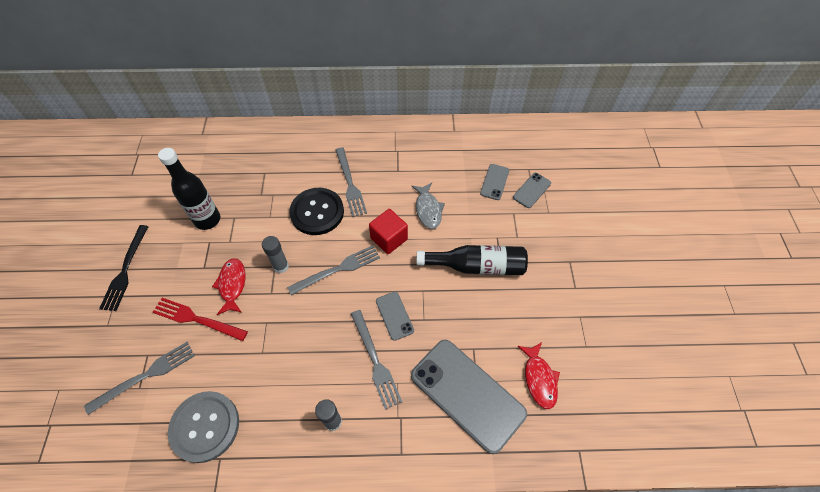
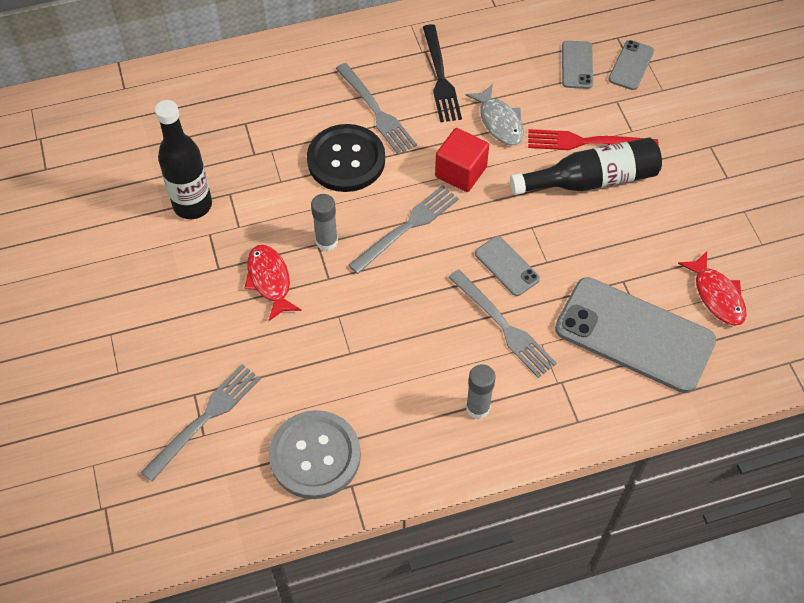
camera: 15 degrees left, 0 degrees up
black fork [99,225,149,311] -> black fork moved to [423,24,462,122]
red fork [153,298,248,341] -> red fork moved to [528,129,659,150]

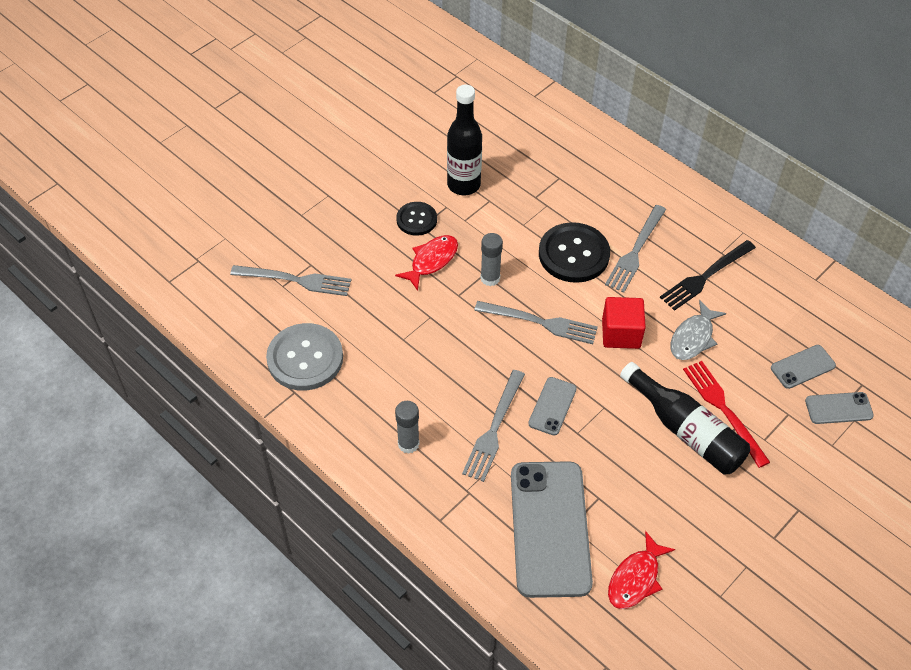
camera: 60 degrees right, 5 degrees down
none -> black button [396,202,437,236]

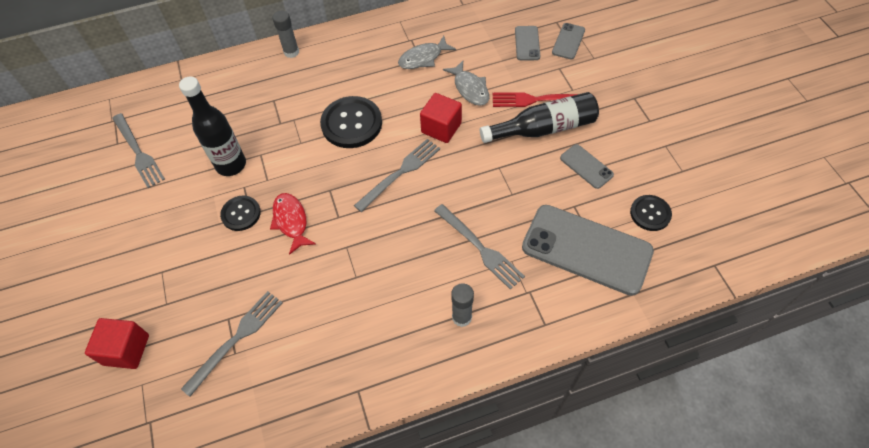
camera: 60 degrees left, 5 degrees up
grey button [266,323,343,391] -> none
grey glue stick [481,233,503,286] -> grey glue stick moved to [272,11,299,58]
grey phone [528,377,577,435] -> grey phone moved to [560,144,614,189]
grey fork [605,205,666,293] -> grey fork moved to [112,113,165,188]
red fish [608,531,675,609] -> black button [630,195,672,231]
black fork [660,240,756,311] -> grey fish [398,36,456,69]
none -> red cube [85,318,149,369]

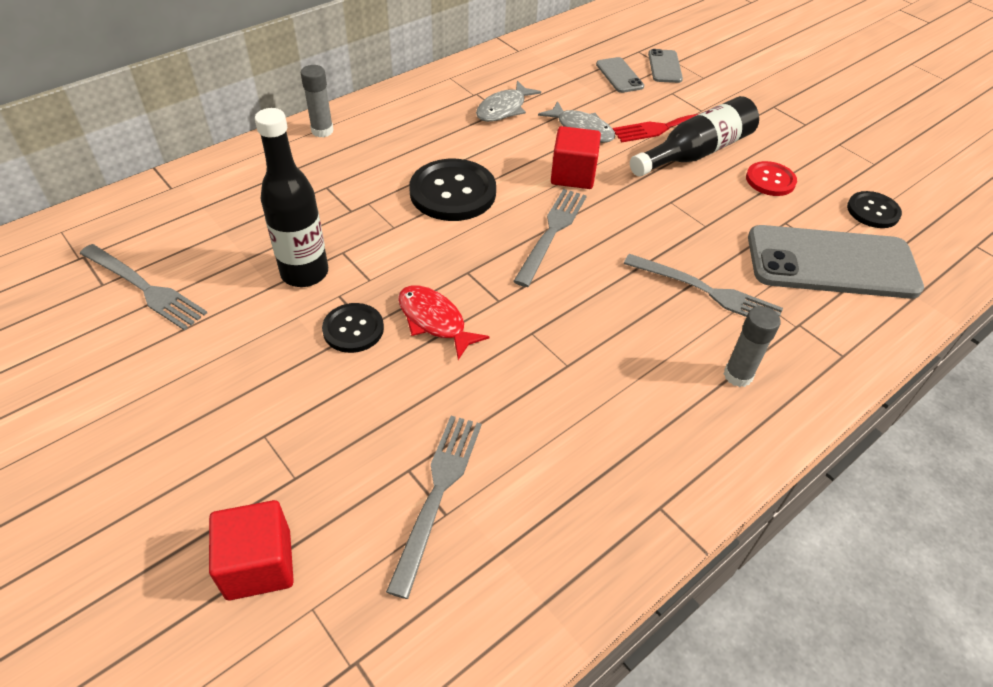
camera: 25 degrees left, 10 degrees down
grey phone [560,144,614,189] -> red button [746,161,797,196]

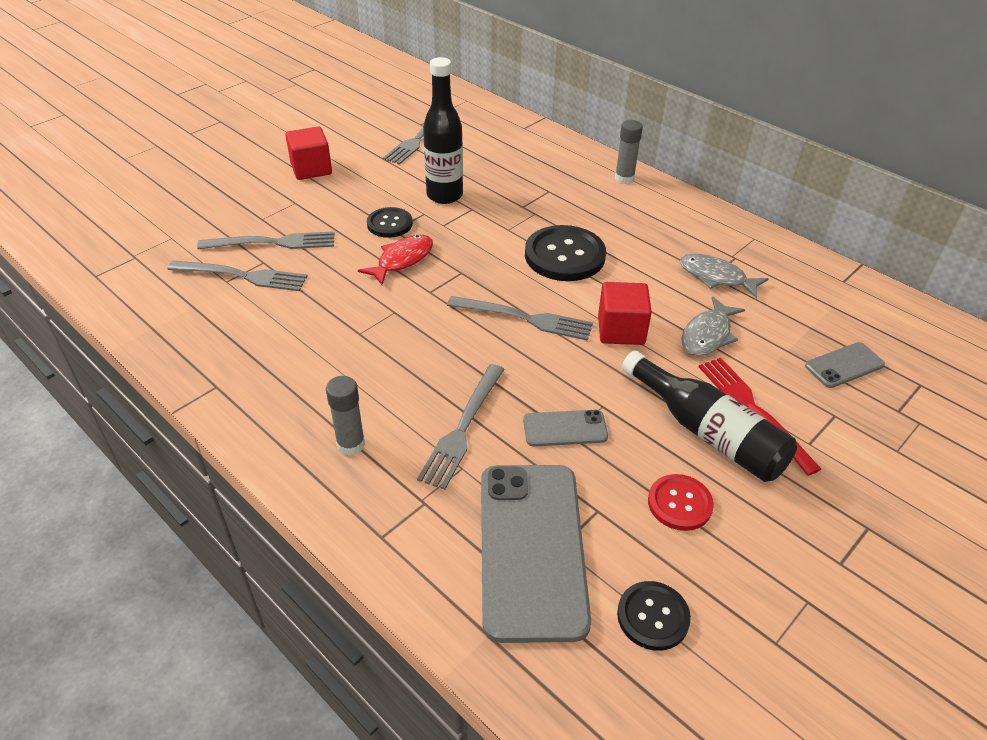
camera: 85 degrees right, 5 degrees down
red cube [209,500,294,600] -> red cube moved to [286,127,332,180]
grey phone [648,49,683,83] -> grey phone moved to [523,410,608,447]
none -> grey fork [197,231,335,249]

